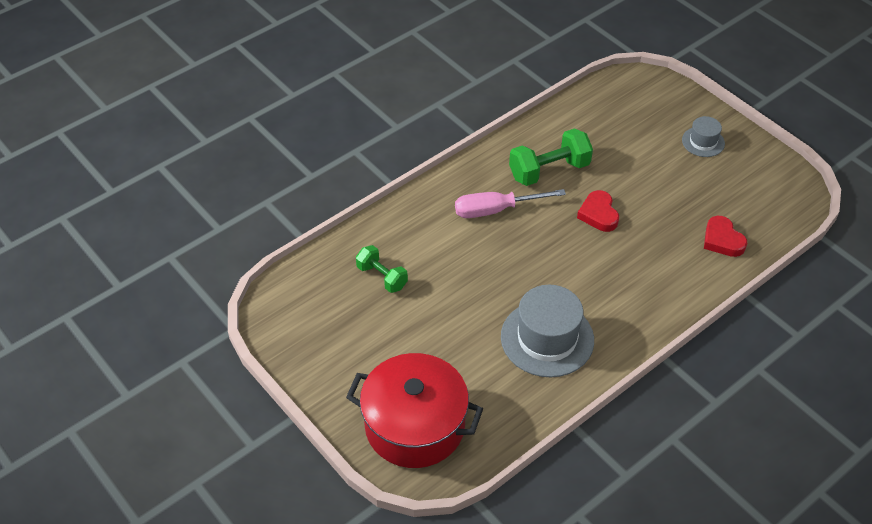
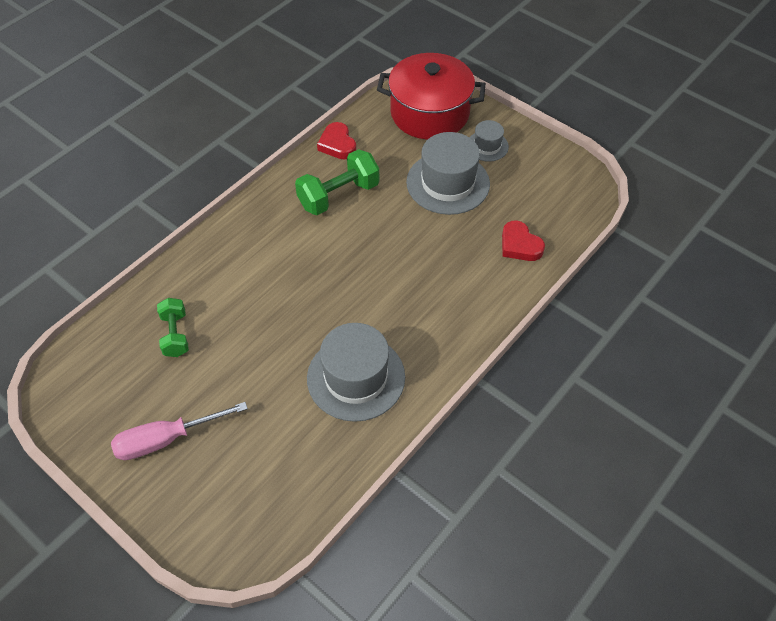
camera: 10 degrees left, 5 degrees up
red pot [346,353,483,468] -> red pot moved to [377,53,486,139]
green dumbbell [356,245,408,293] -> green dumbbell turned 45 degrees clockwise [157,298,189,357]
pink screwdriver [455,189,566,218] -> pink screwdriver moved to [111,402,248,460]
red heart [577,190,619,232] -> red heart moved to [317,122,356,159]
none -> grey hat [406,132,490,215]

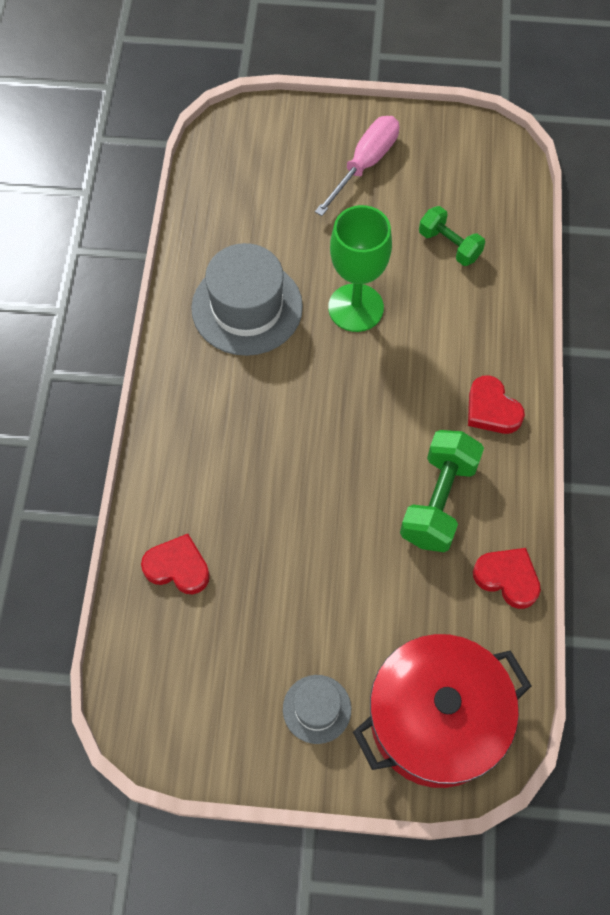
camera: 145 degrees right, 10 degrees up
grey hat [406,132,490,215] -> none
none -> green goblet [328,205,392,332]
none -> red heart [468,375,525,434]

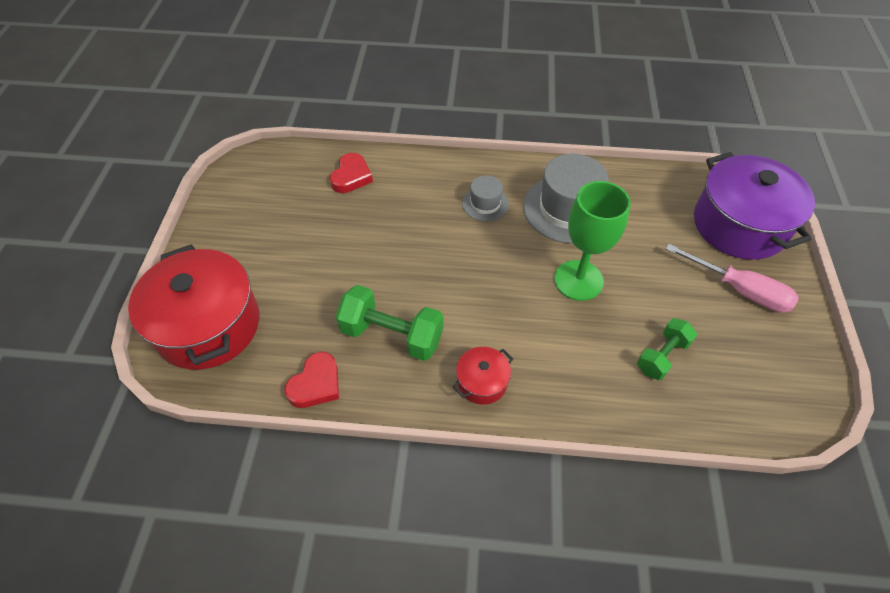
camera: 90 degrees right, 10 degrees down
grey hat [283,675,351,744] -> grey hat moved to [462,175,509,222]
red heart [468,375,525,434] -> red pot [452,347,513,405]
none -> purple pot [694,152,815,260]

